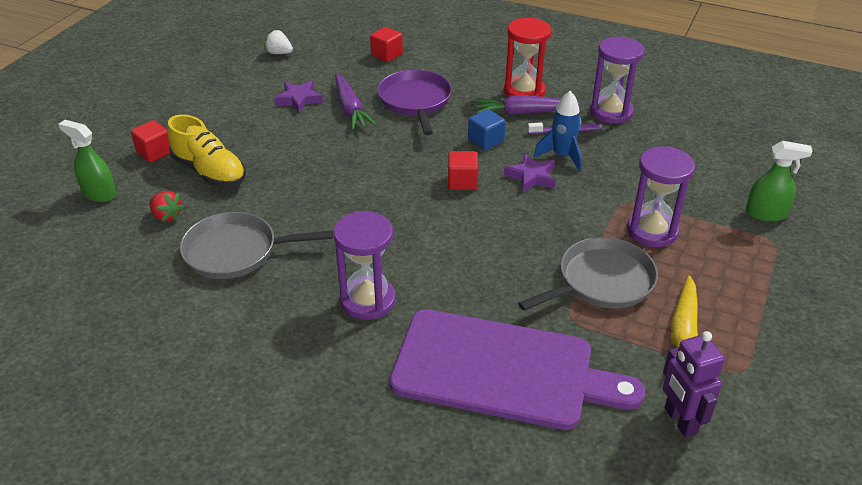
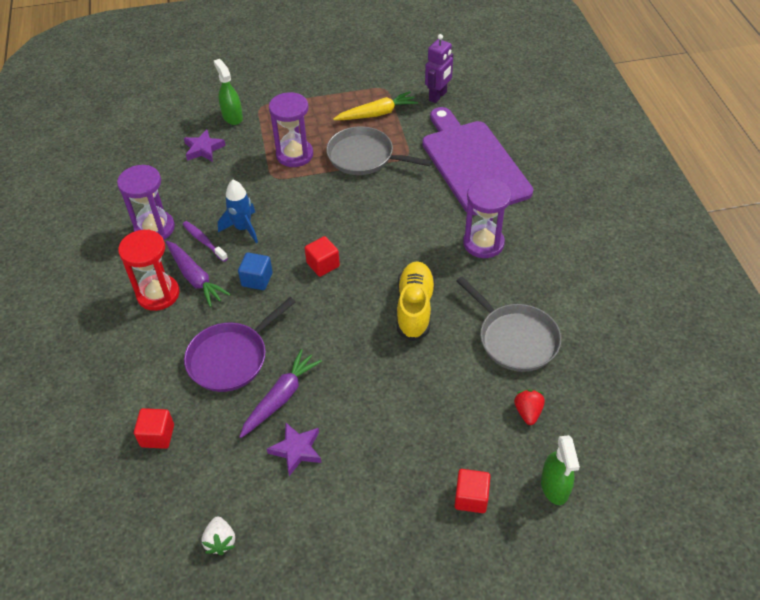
camera: 125 degrees left, 10 degrees up
yellow shoe [167,114,246,187] -> yellow shoe moved to [397,261,435,341]
purple star [504,153,555,193] -> purple star moved to [184,129,226,162]

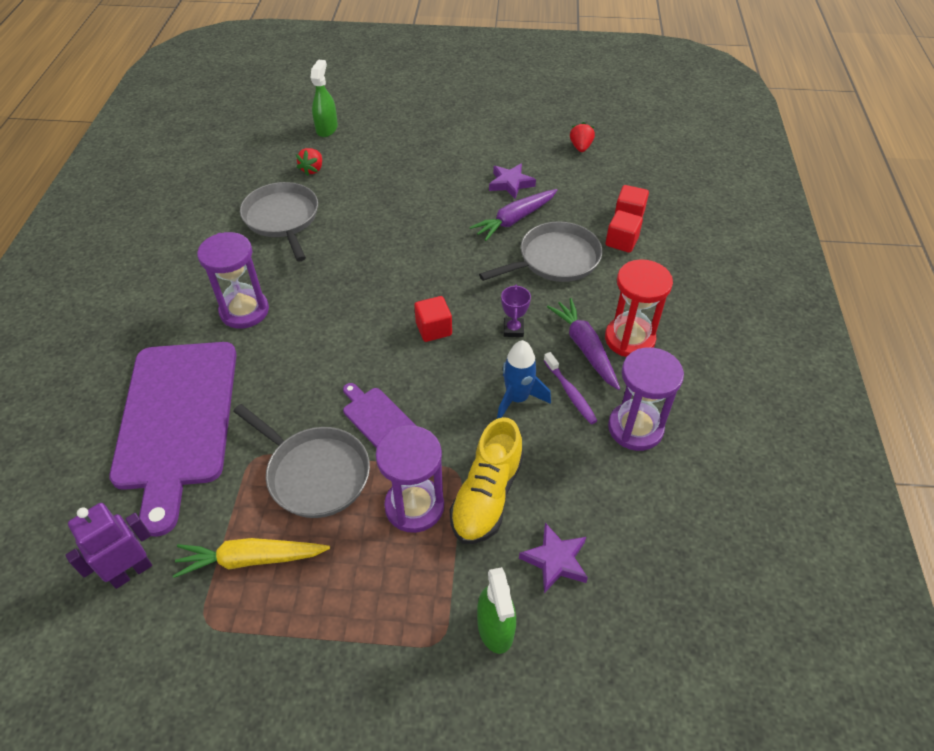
camera: 165 degrees left, 0 degrees up
purple pan [184,297,295,392] -> grey pan [479,221,602,282]
white strawberry [201,516,235,555] -> red strawberry [570,122,595,152]
blue cube [238,252,273,290] -> purple trophy [501,285,531,337]
yellow shoe [397,261,435,341] -> yellow shoe moved to [450,417,524,544]
red cube [455,469,490,513] -> red cube moved to [605,210,643,253]
none -> purple cutting board [343,383,416,448]

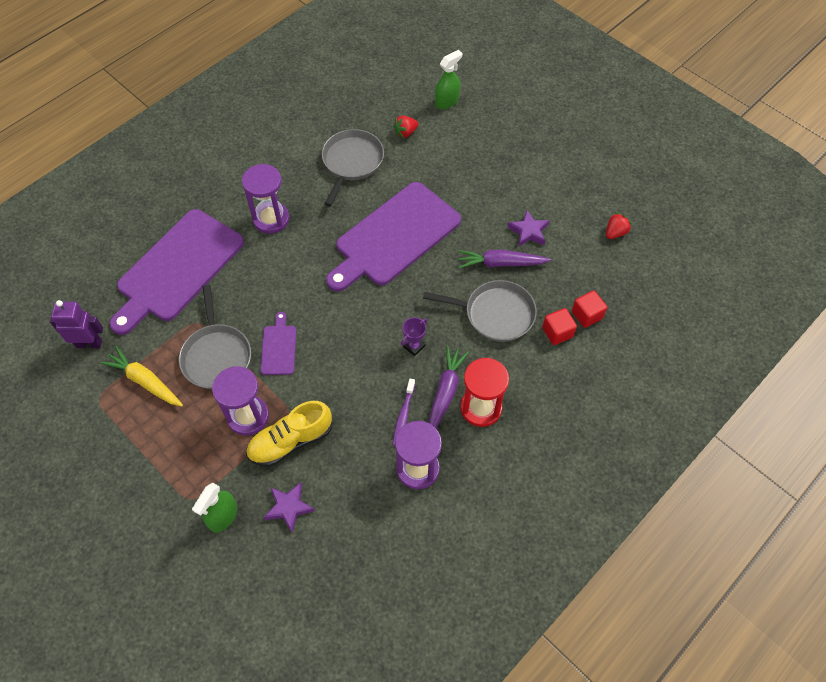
camera: 40 degrees right, 10 degrees up
red cube [414,296,452,342] -> none
blue rocket [497,340,551,419] -> none
none -> purple cutting board [326,182,461,292]

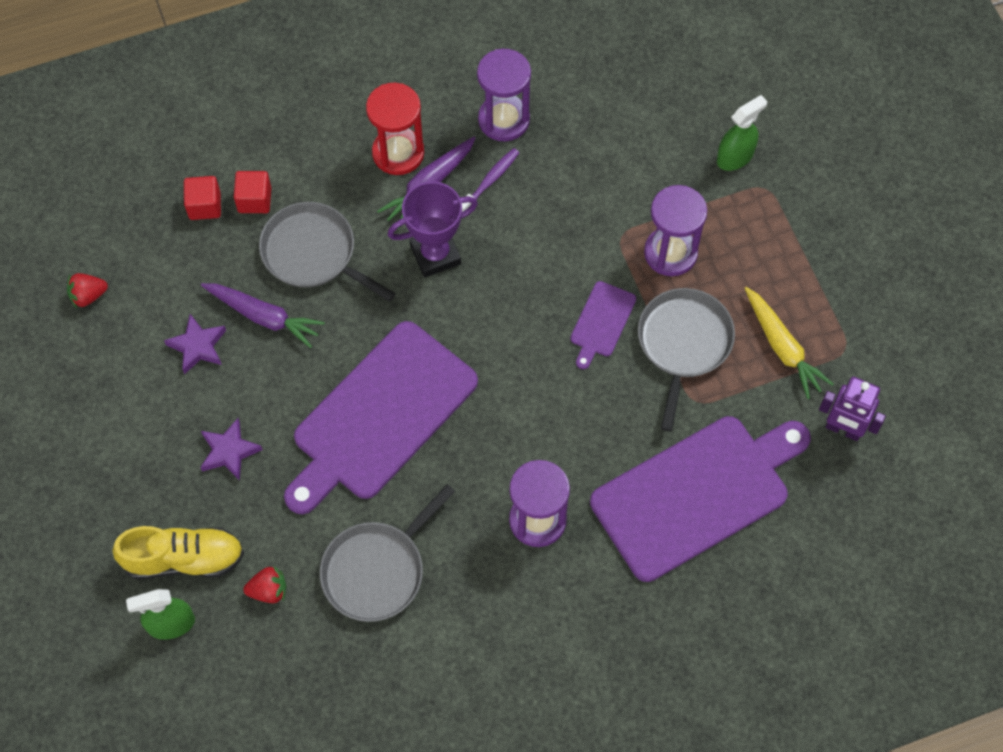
camera: 155 degrees left, 5 degrees up
yellow shoe [246,401,332,467] -> yellow shoe moved to [112,526,244,579]
purple star [264,482,315,532] -> purple star moved to [200,418,263,481]
purple cutting board [326,182,461,292] -> purple cutting board turned 150 degrees clockwise [284,321,478,514]
purple trophy [401,317,427,356] -> purple trophy [388,182,478,277], size x1.88

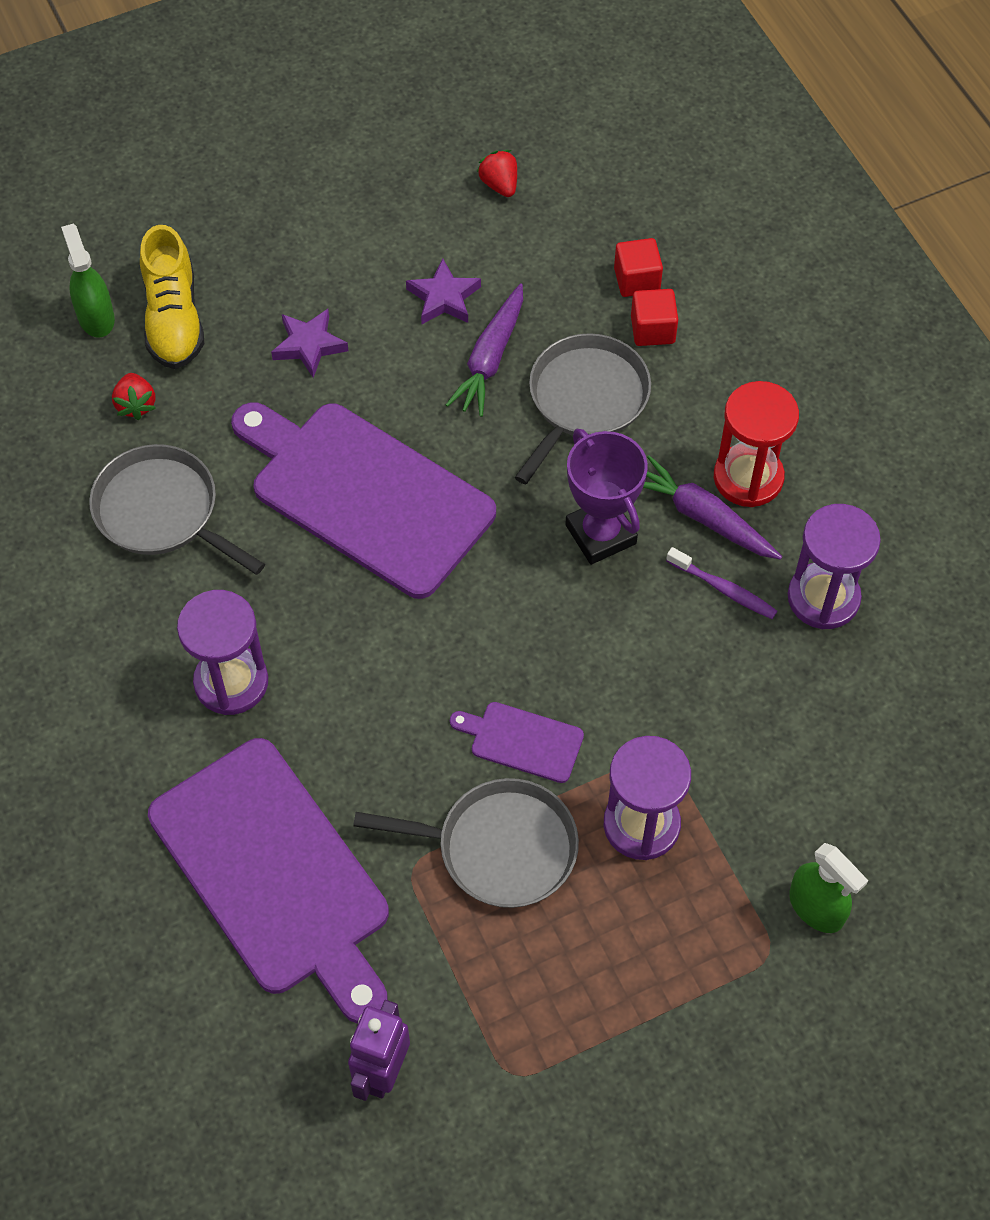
camera: 85 degrees right, 5 degrees down
yellow carrot [745,287,833,399] -> none

